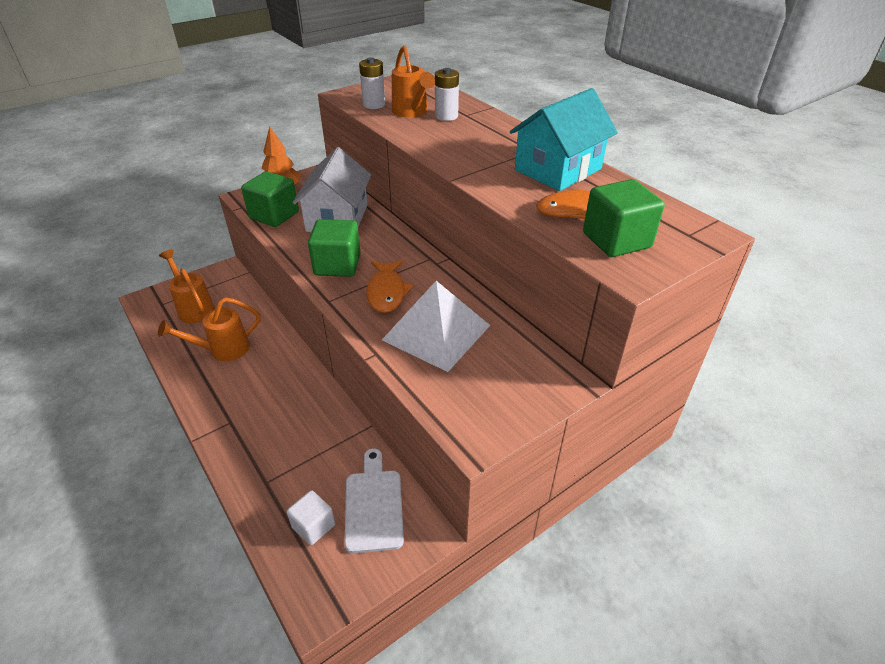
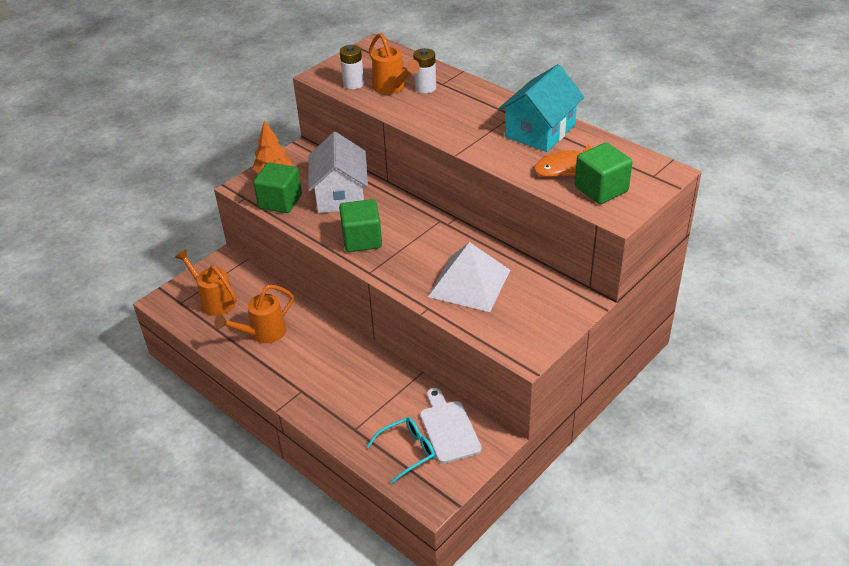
camera: 10 degrees left, 0 degrees up
white cube [287,490,335,545] -> turquoise glasses [366,417,435,484]
orange fish [366,260,413,313] -> none

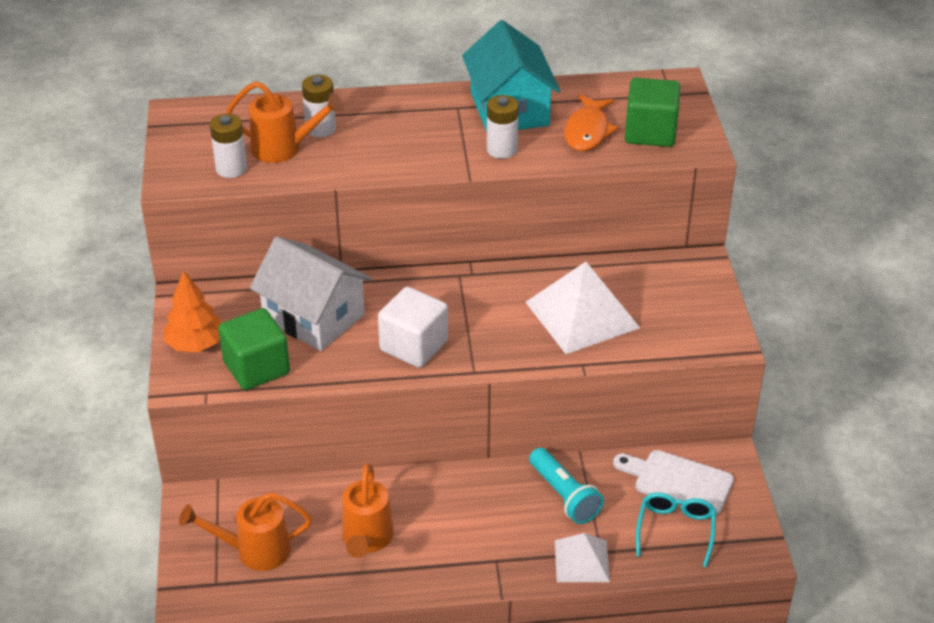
camera: 50 degrees left, 0 degrees up
green cube [339,199,382,252] -> white cube [378,287,448,368]
none -> white battery [487,95,519,159]
none -> turquoise flashlight [529,448,604,524]
none -> white pyramid [555,533,610,582]

